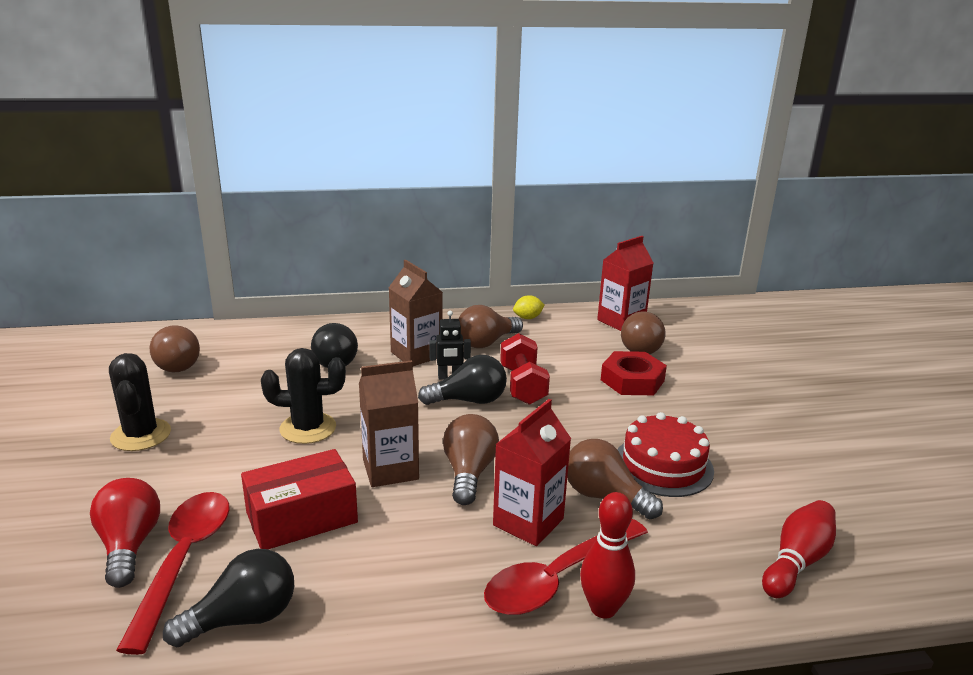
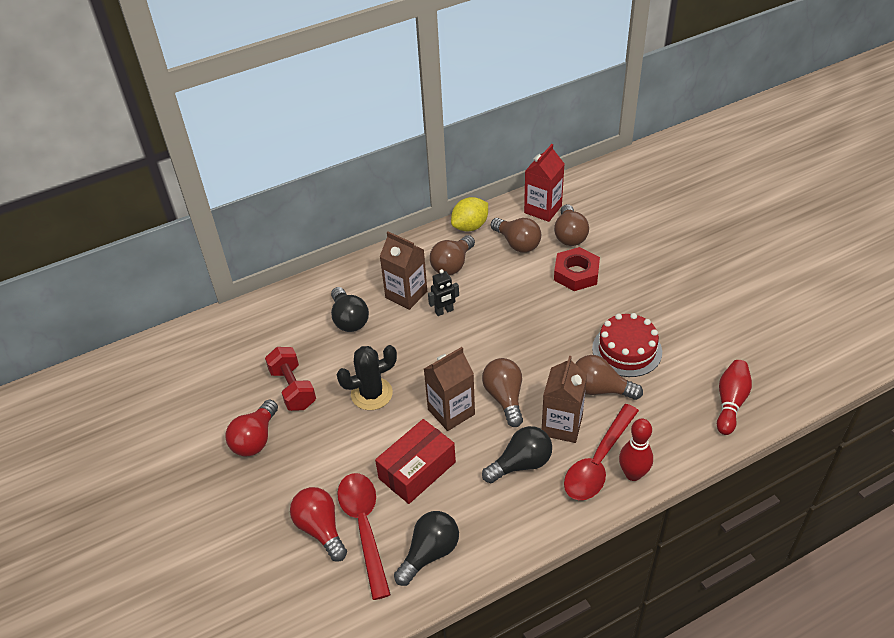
camera: 15 degrees left, 20 degrees up
black cactus [109,353,171,451] -> red light bulb [225,400,278,457]
brown light bulb [149,325,200,372] -> brown light bulb moved to [491,218,541,253]
black light bulb [418,355,507,405] -> black light bulb moved to [482,426,552,483]
red carton [493,399,571,546] -> brown carton [542,356,587,443]
red dumbbell [500,333,550,405] -> red dumbbell moved to [265,347,316,411]
yellow lemon [513,295,545,319] -> yellow lemon [451,197,488,232], size x1.65

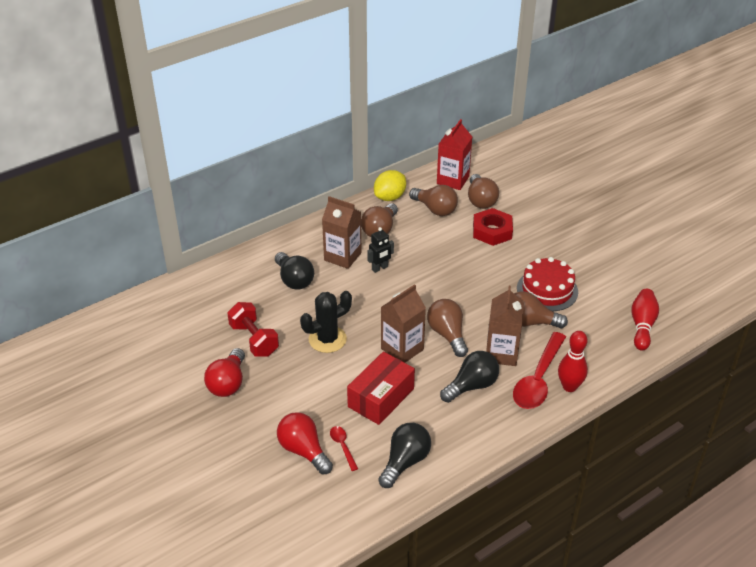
camera: 10 degrees left, 5 degrees down
red spoon [337,473,391,600] -> red spoon [330,426,358,471], size x0.46

